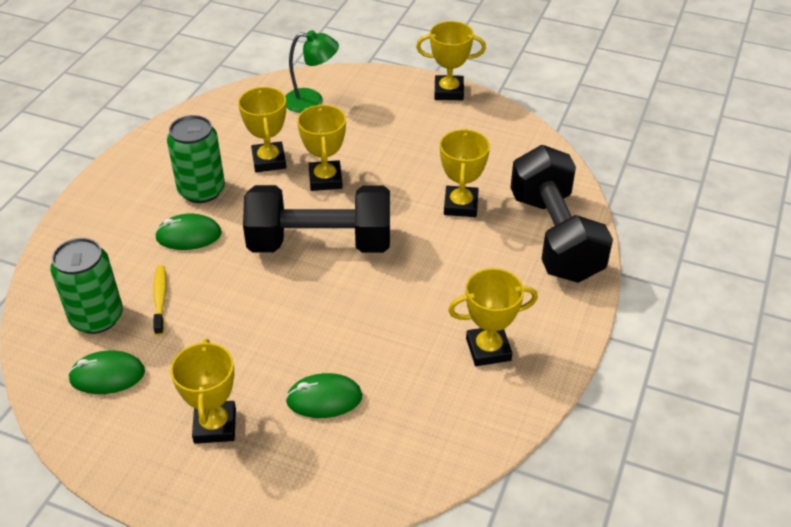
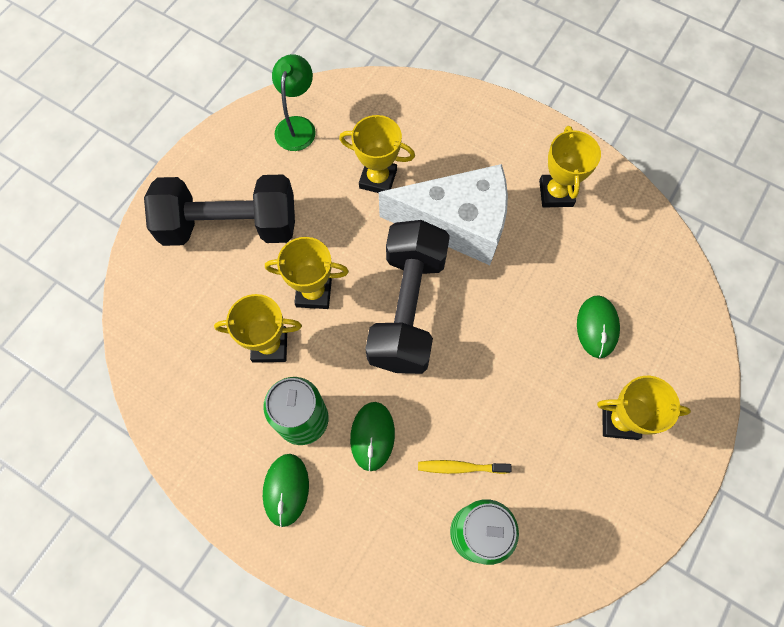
camera: 80 degrees left, 25 degrees up
green mouse [68,351,145,394] -> green mouse moved to [263,454,309,527]
green lamp [285,30,339,113] -> green lamp moved to [272,54,316,151]
yellow trophy [416,21,486,100] -> none
black dumbbell [510,145,613,283] -> black dumbbell moved to [144,175,295,246]
none -> white cheese [379,164,508,265]

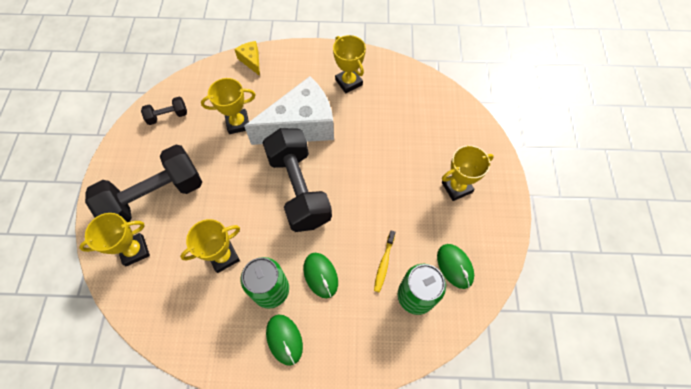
camera: 30 degrees left, 5 degrees down
yellow trophy [265,237,349,309] -> yellow trophy moved to [79,213,150,266]
green lamp [272,54,316,151] -> black dumbbell [141,97,187,125]
yellow toothbrush [418,460,512,474] -> yellow toothbrush turned 45 degrees counterclockwise [374,230,395,292]
green mouse [577,295,620,358] -> green mouse moved to [437,244,474,289]
none -> yellow cheese [234,41,260,76]

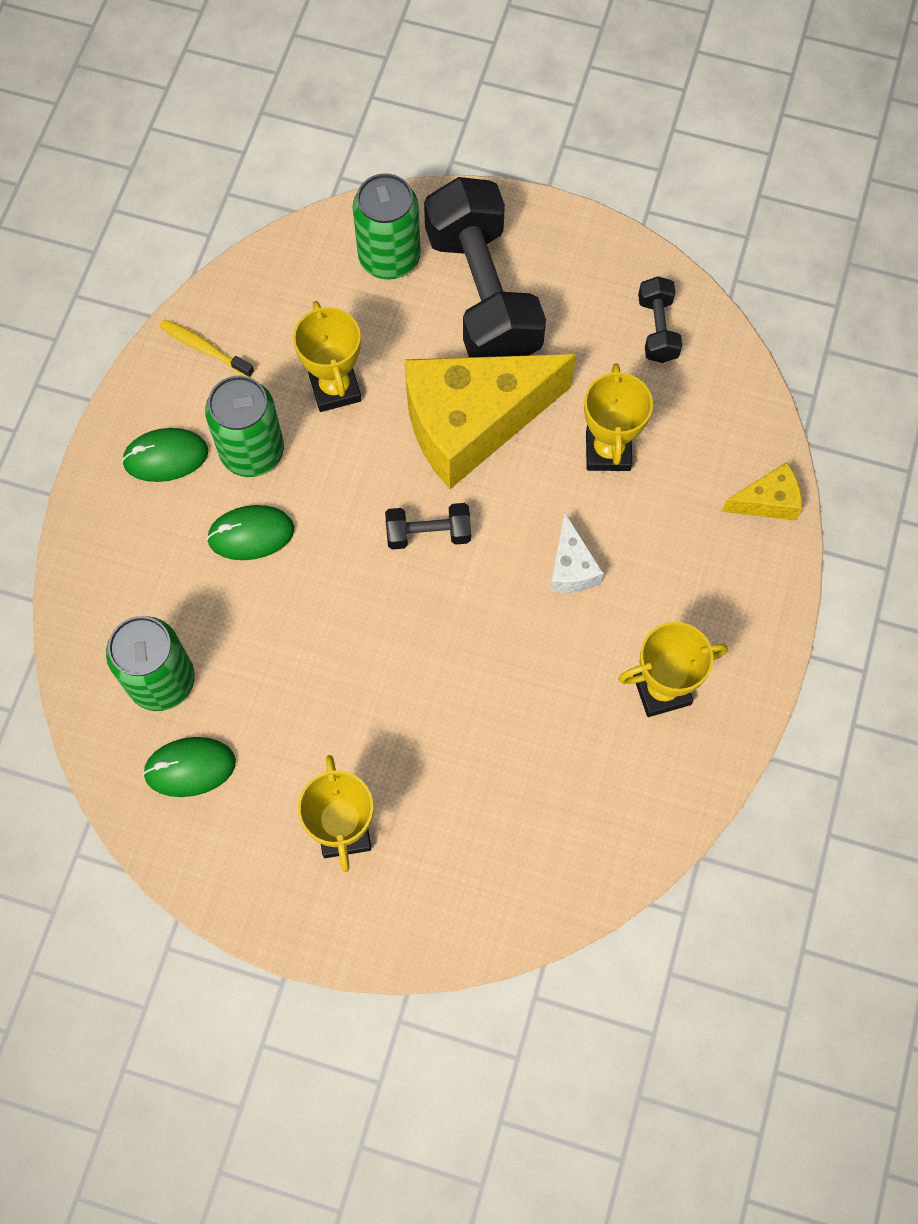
camera: 105 degrees right, 5 degrees up
yellow trophy [79,213,150,266] -> green can [353,173,421,280]
white cheese [244,76,334,145] -> white cheese [550,512,604,593], size x0.43
black dumbbell [262,128,332,232] -> black dumbbell [385,503,471,550], size x0.45
yellow toothbrush [374,230,395,292] -> yellow toothbrush moved to [160,319,254,377]
none -> yellow cheese [404,354,576,489]

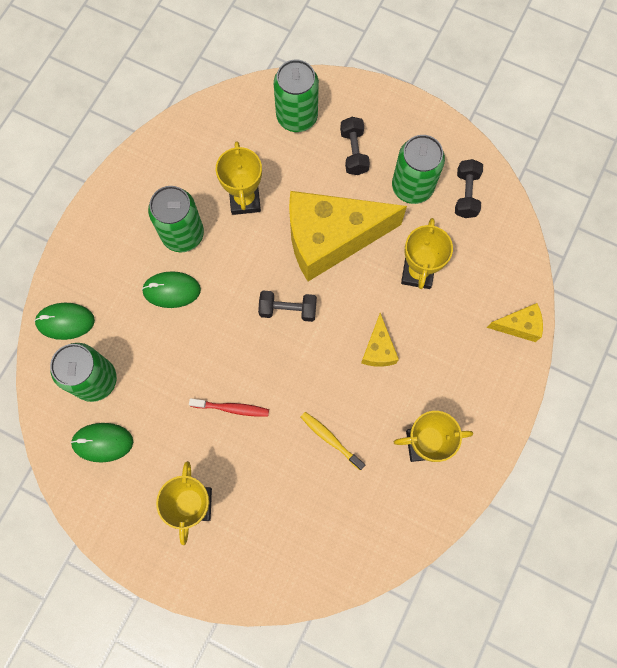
camera: 10 degrees right, 5 degrees up
green mouse [122,428,208,482] -> green mouse moved to [34,303,95,340]
yellow toothbrush [160,319,254,377] -> yellow toothbrush moved to [301,412,365,470]
black dumbbell [424,177,546,357] -> black dumbbell [340,117,370,175], size x0.45
white cheese [550,512,604,593] -> yellow cheese [361,313,399,367]
none -> red toothbrush [189,398,269,417]
none -> green can [392,135,445,204]

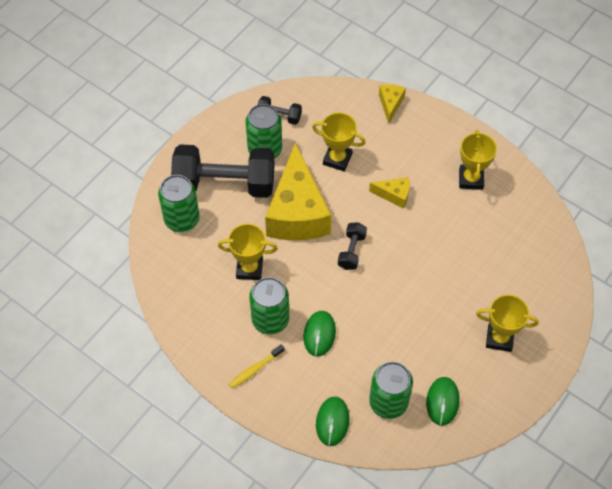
camera: 80 degrees left, 15 degrees down
red toothbrush [189,398,269,417] -> none
yellow toothbrush [301,412,365,470] -> yellow toothbrush moved to [229,344,285,389]
black dumbbell [340,117,370,175] -> black dumbbell [171,144,275,198], size x2.24

